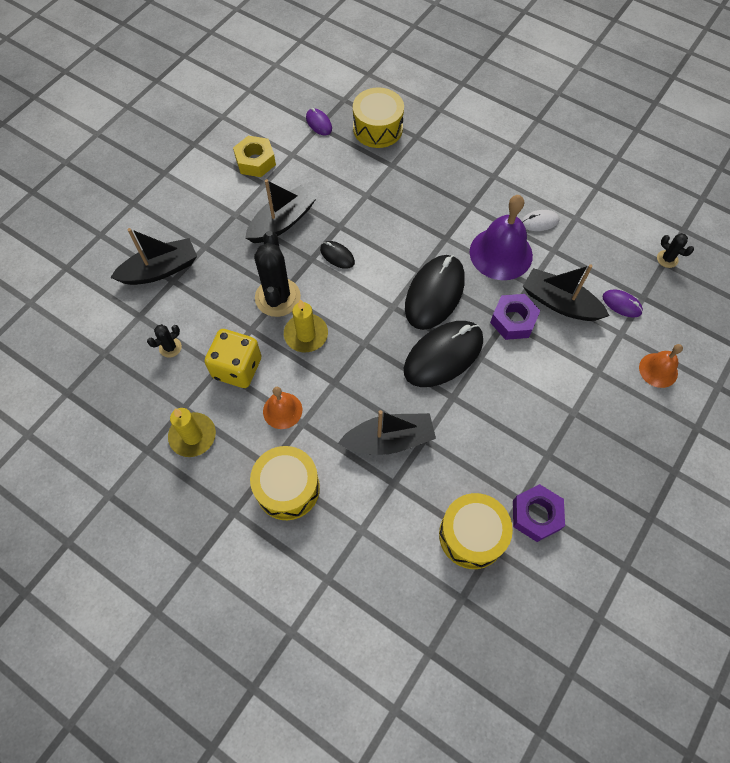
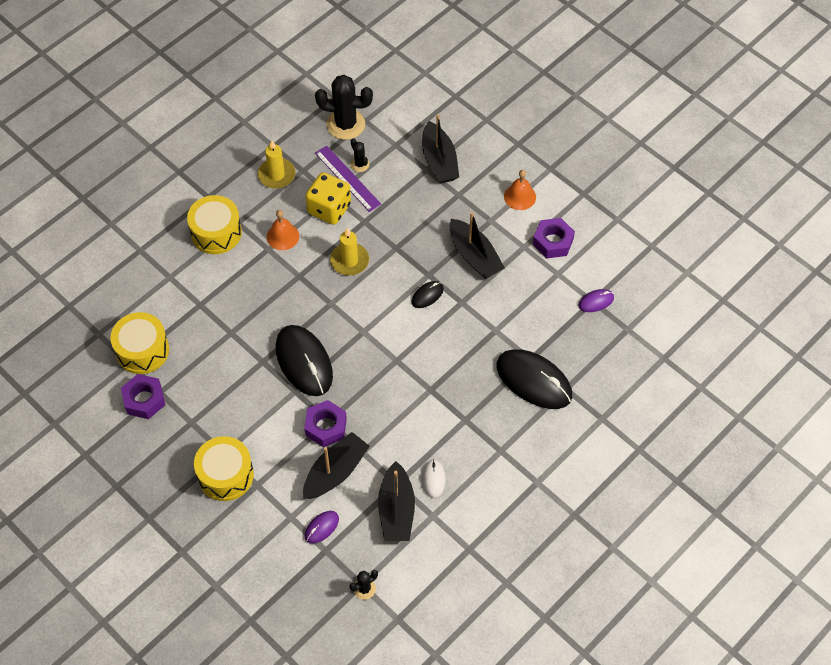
camera: 100 degrees right, 5 degrees down
yellow nut [233,136,276,177] -> purple nut [533,218,575,259]
black cactus [254,231,301,317] -> black cactus moved to [315,75,373,140]
black boat [338,410,436,455] -> black boat moved to [378,461,415,541]
yellow drum [353,88,404,148] -> yellow drum moved to [194,436,254,501]
black mouse [405,255,465,330] -> black mouse moved to [497,350,572,409]
purple bell [470,195,533,280] -> none
orange bell [639,344,683,388] -> orange bell moved to [504,170,536,210]
none -> purple ruler [315,146,381,212]

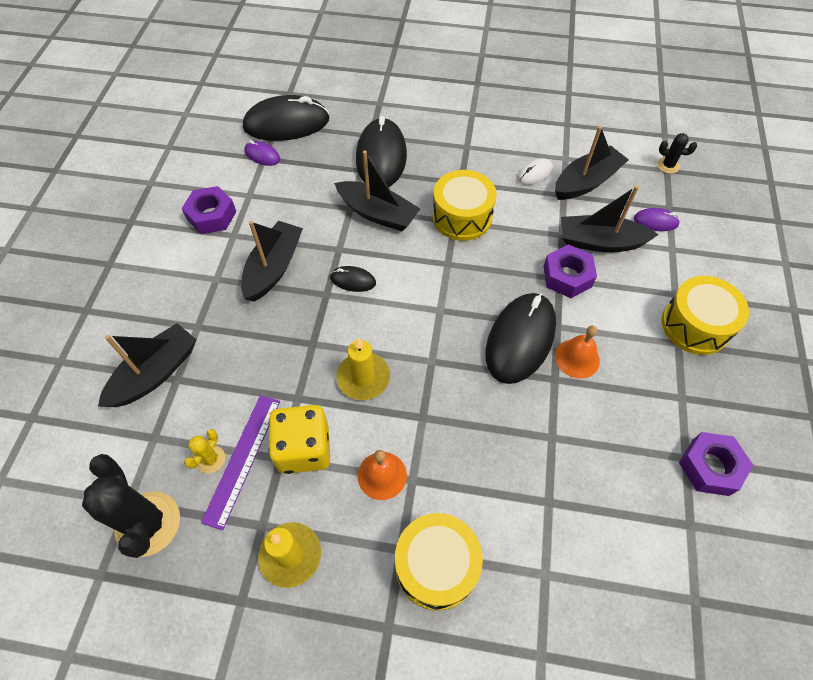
camera: 125 degrees left, 0 degrees up
yellow drum [110,312,169,374] -> yellow drum moved to [432,170,497,241]
black cactus [350,138,369,172] -> yellow cactus [184,429,225,473]
orange bell [504,170,536,210] -> orange bell moved to [555,325,600,379]
none -> black mouse [243,95,330,141]
none -> black boat [334,150,420,231]

